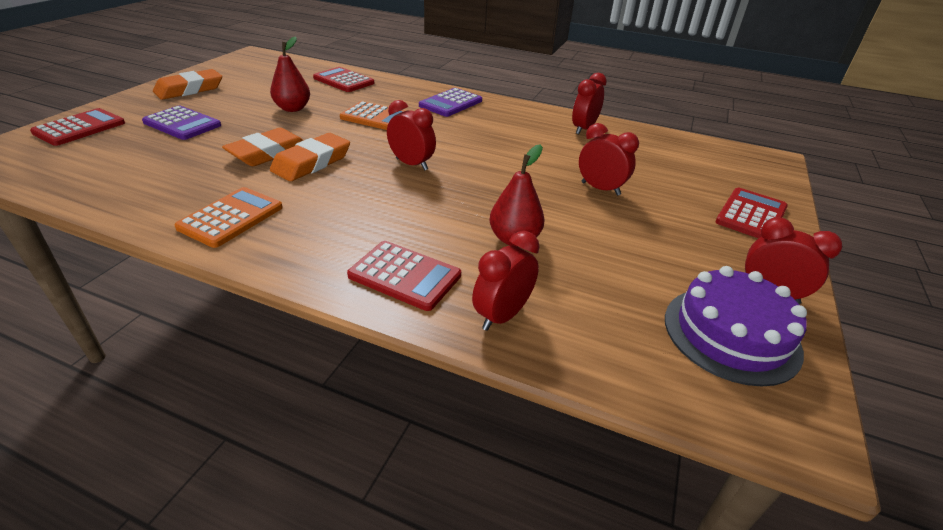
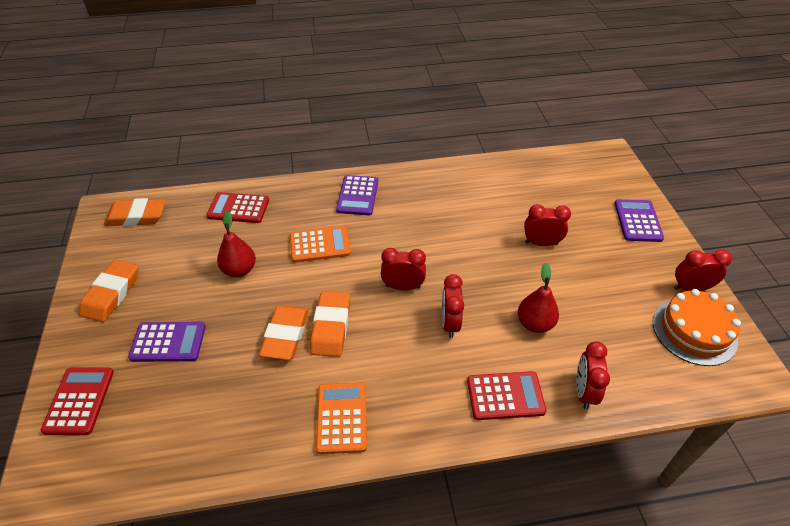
camera: 30 degrees left, 10 degrees up
red clock [572,73,607,134] -> red clock moved to [442,274,464,338]
purple cake [665,266,807,387] -> orange cake [653,289,741,366]
red calculator [715,188,788,239] -> purple calculator [615,199,664,242]
none -> orange eraser [104,198,166,226]

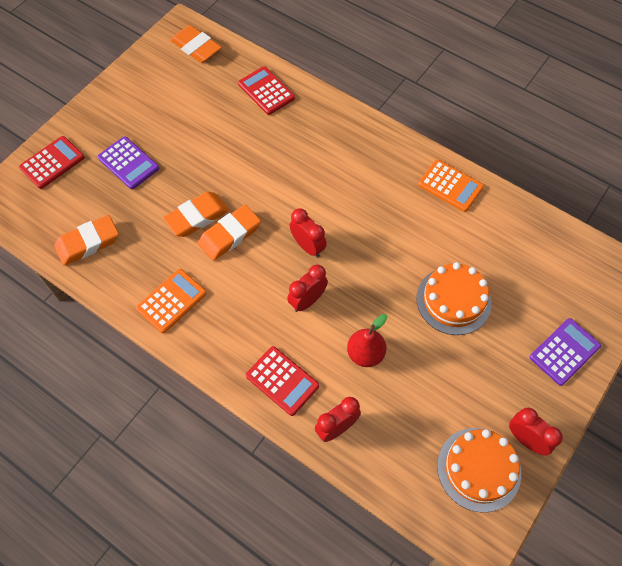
camera: 45 degrees right, 15 degrees up
orange eraser [79,260,138,322] -> orange eraser moved to [54,215,119,266]
red pear [217,211,256,277] -> none
orange calculator [290,226,351,263] -> orange calculator moved to [418,160,484,212]
purple calculator [336,175,378,216] -> none
red clock [524,204,571,246] -> orange cake [416,262,492,335]

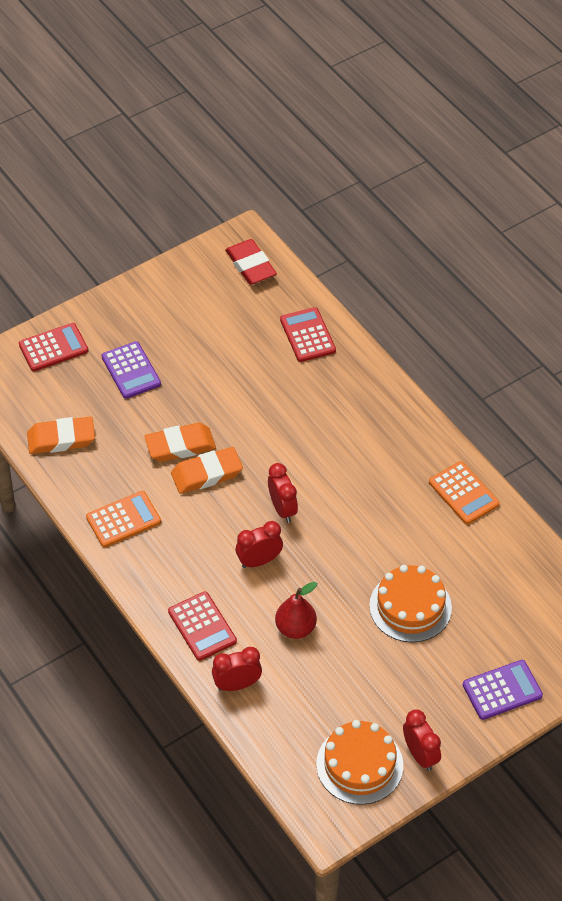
camera: 20 degrees right, 10 degrees down
orange eraser [170,25,222,63] -> red eraser [225,239,277,285]

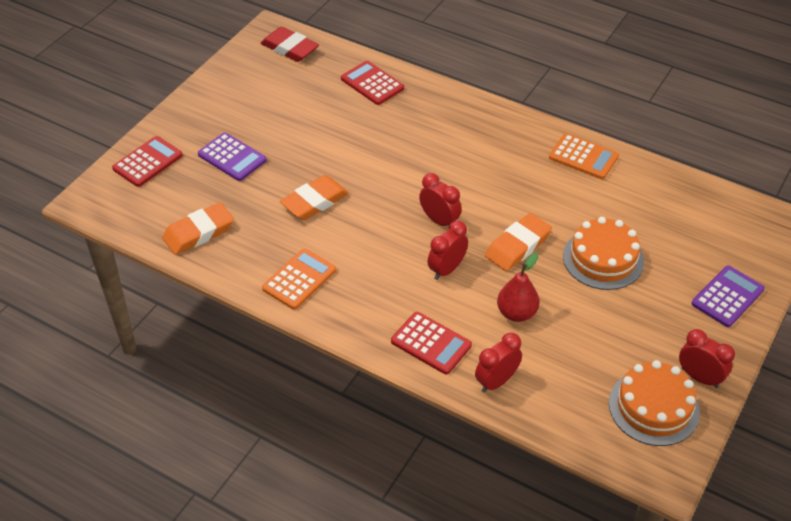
camera: 25 degrees left, 5 degrees down
orange eraser [171,447,243,494] -> orange eraser moved to [485,213,552,271]

